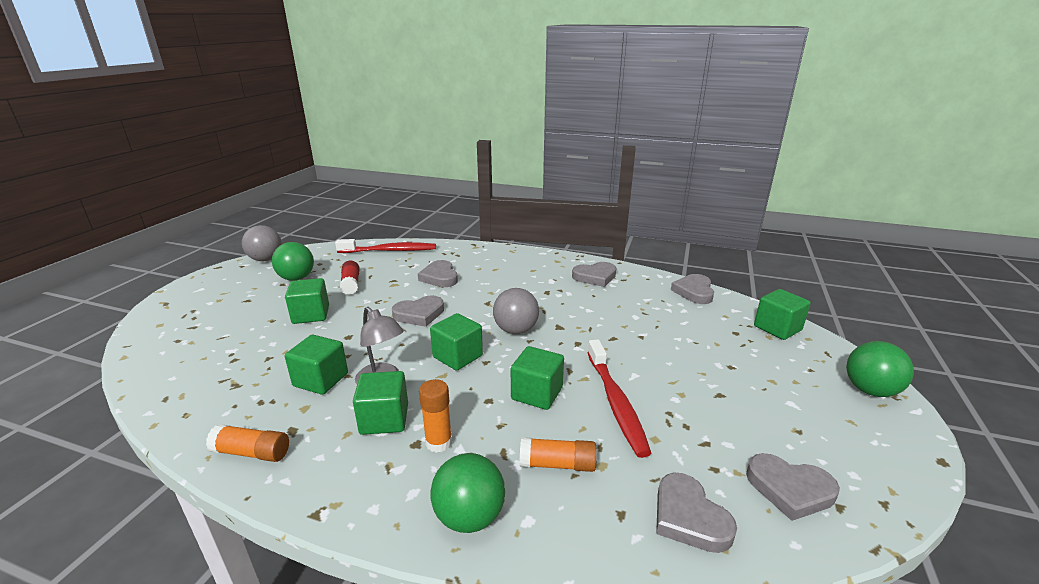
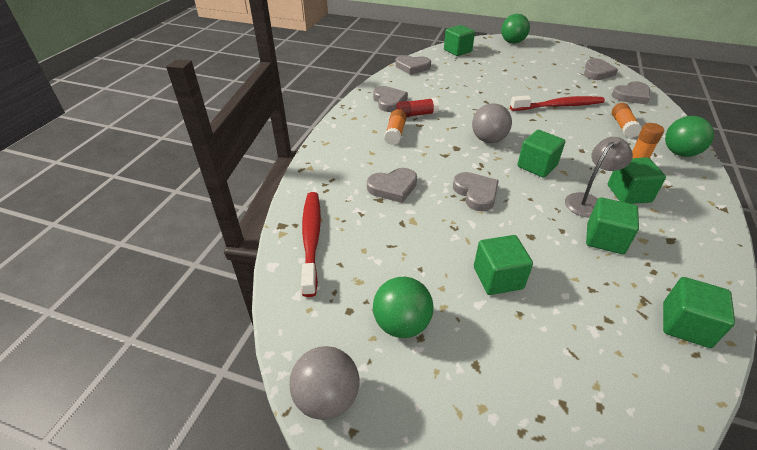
camera: 90 degrees left, 15 degrees up
orange glue stick [206,424,289,462] -> orange glue stick moved to [384,109,406,145]
red glue stick [340,260,360,295] -> red glue stick moved to [396,98,439,117]
green cube [511,346,564,410] -> green cube moved to [663,277,735,348]

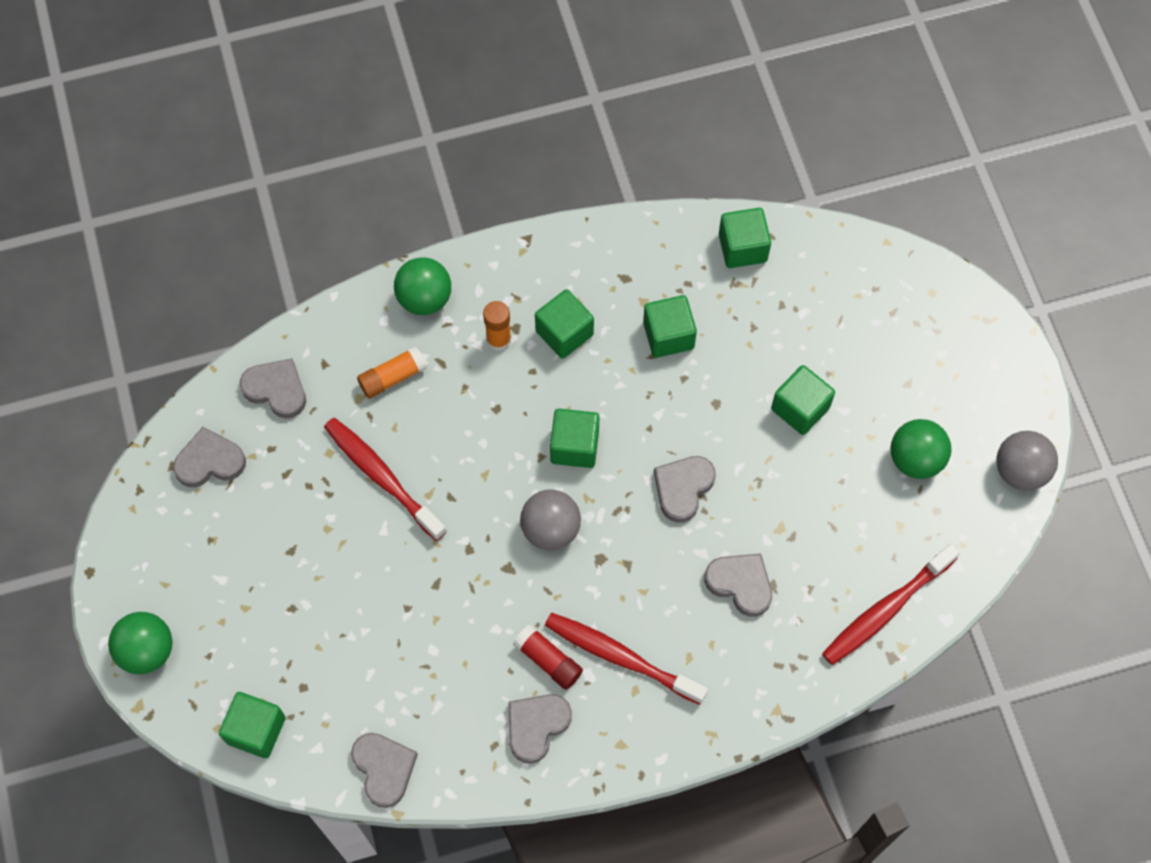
camera: 125 degrees left, 25 degrees up
orange glue stick [384,109,406,145] -> red toothbrush [545,613,708,705]
grey lamp [565,137,633,218] -> none

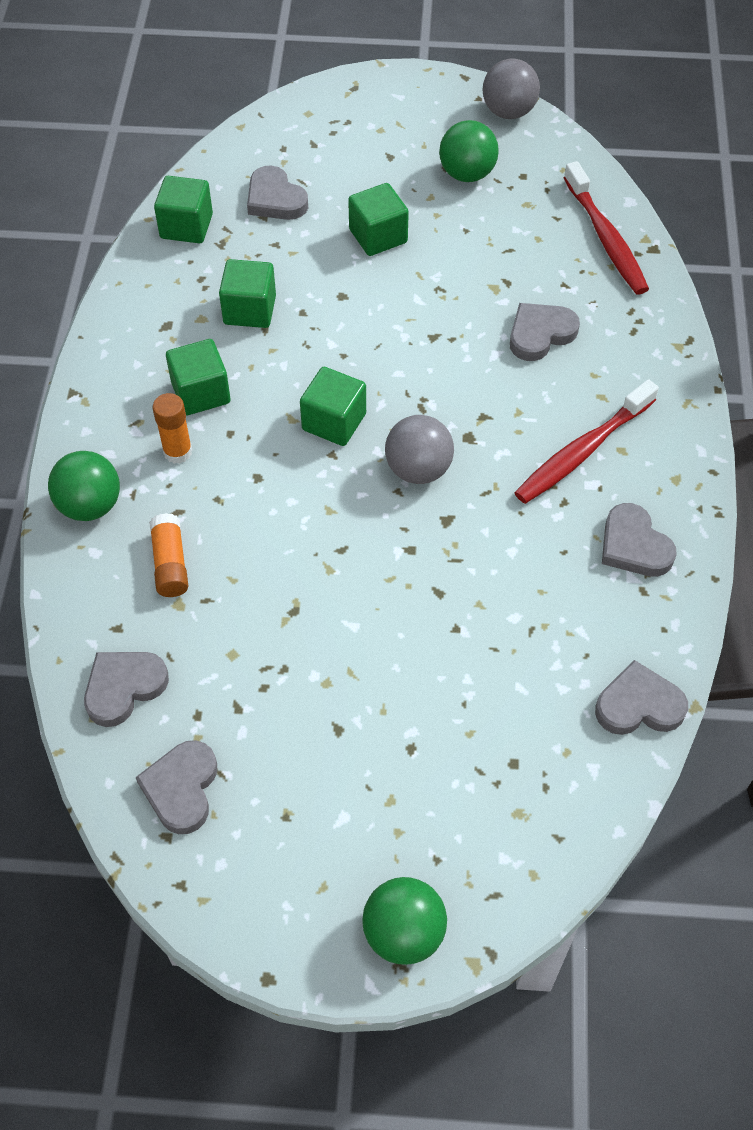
camera: 70 degrees left, 10 degrees down
green cube [219,692,286,758] -> none
red toothbrush [324,418,447,541] -> none
red glue stick [513,624,583,690] -> none
grey heart [654,456,716,523] -> grey heart moved to [247,165,308,220]

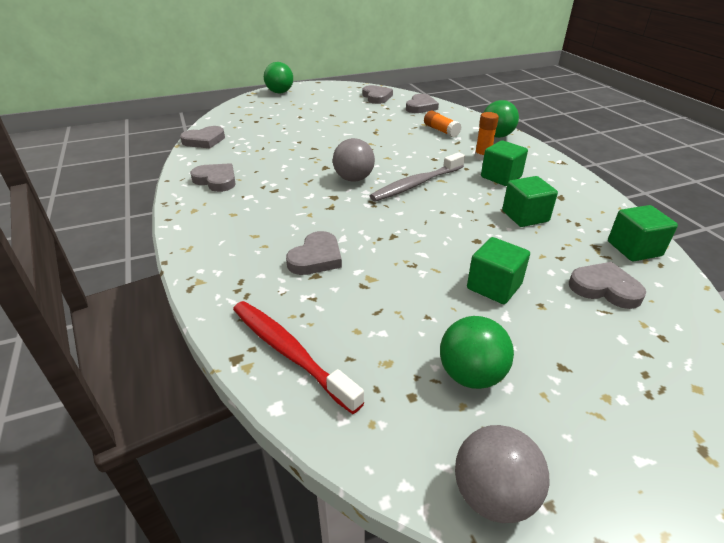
camera: 155 degrees right, 20 degrees down
green cube [300,367,366,446] -> grey toothbrush [370,152,465,201]
red toothbrush [514,379,659,504] -> none

